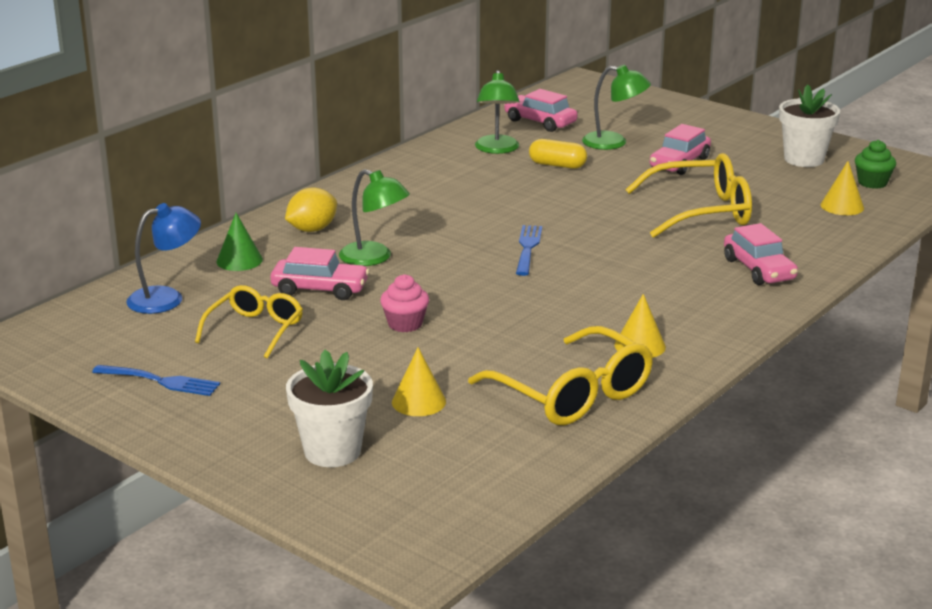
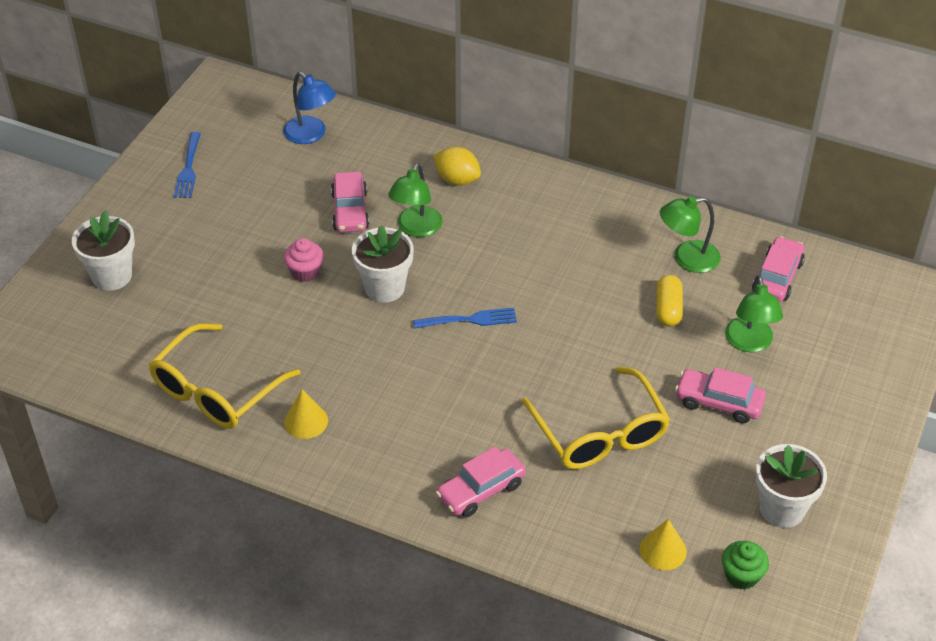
camera: 75 degrees right, 20 degrees up
yellow glasses [195,285,303,358] -> none
green cone [216,213,263,271] -> none
yellow cone [392,347,446,416] -> none
none -> white flower pot [352,225,414,303]

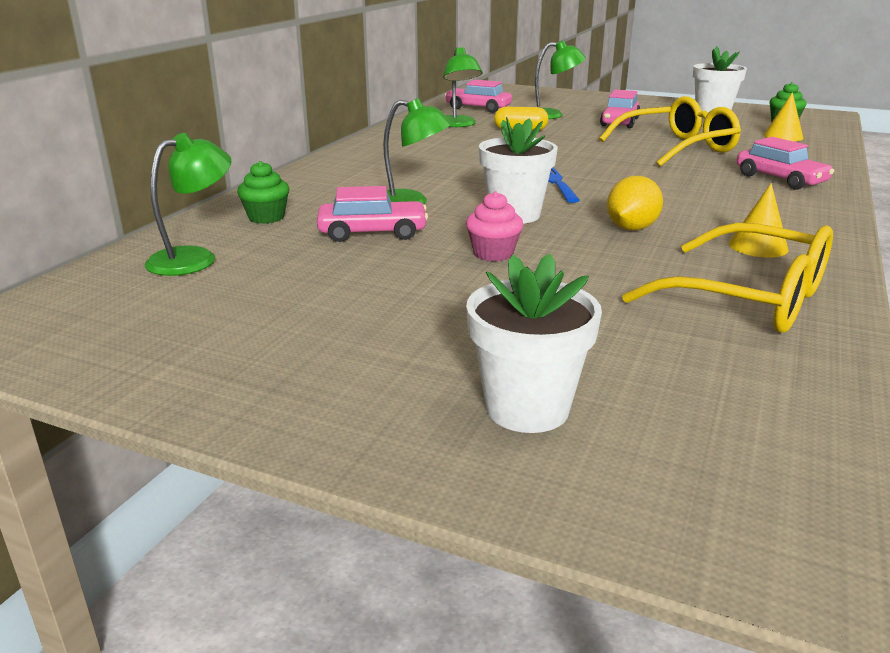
camera: 90 degrees left, 20 degrees down
blue fork [174,132,201,198] -> none
blue lamp [283,72,336,144] -> green lamp [144,133,232,276]
yellow lemon [433,146,481,186] -> yellow lemon moved to [607,176,663,231]
none -> green cupcake [237,161,289,224]

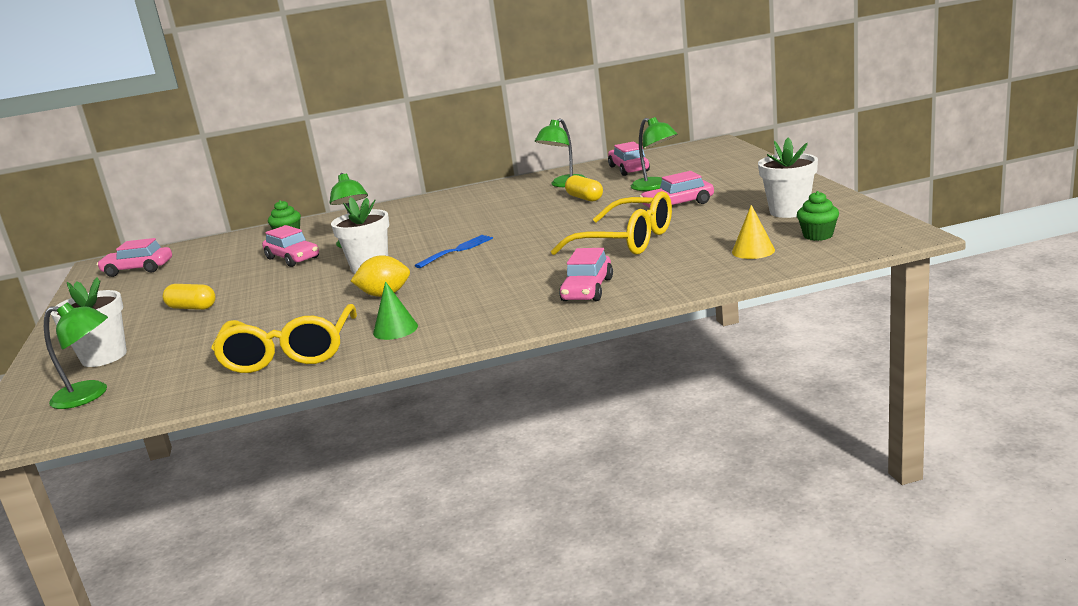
camera: 55 degrees right, 5 degrees down
green lamp [144,133,232,276] -> green lamp moved to [44,302,108,409]
pink cupcake [466,191,523,261] -> none
yellow cone [729,183,788,258] -> green cone [373,281,418,340]
none -> pink car [97,238,172,277]
none -> yellow capsule [163,284,216,310]

